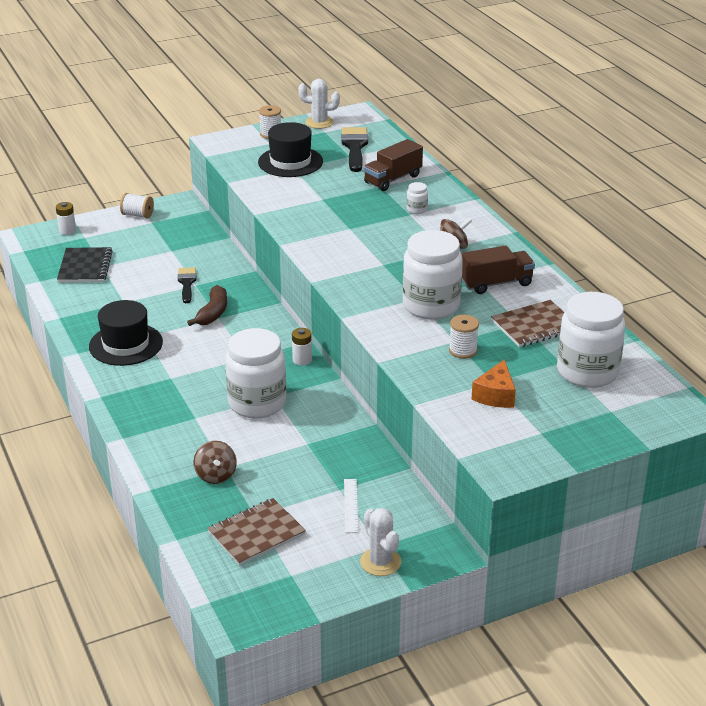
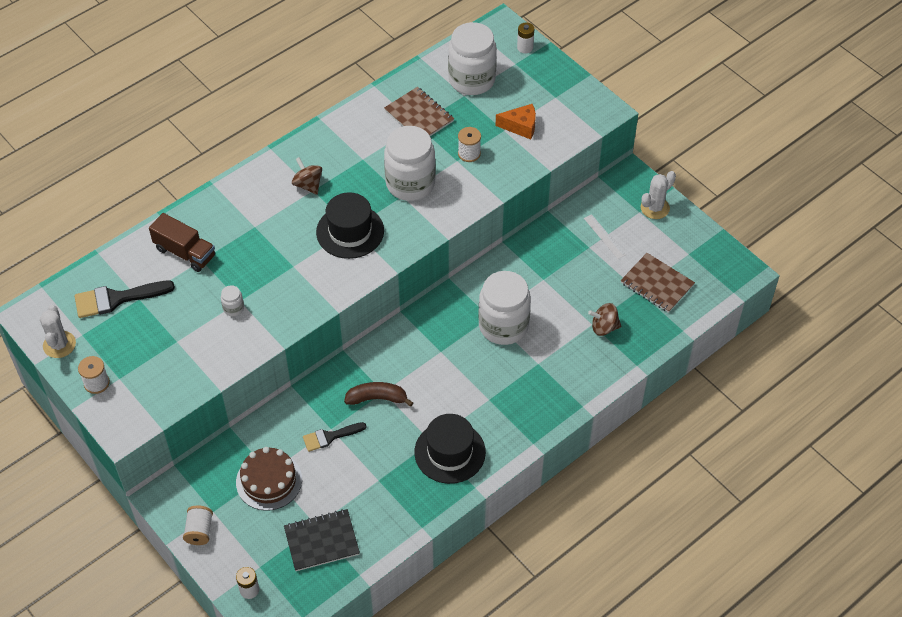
camera: 105 degrees left, 20 degrees up
brown spinning top [193,441,237,484] -> brown spinning top turned 150 degrees counterclockwise [588,303,621,336]
black hat [258,122,323,177] -> black hat moved to [316,192,384,259]
white battery [292,328,312,366] -> white battery moved to [517,22,534,53]
white ruler [344,479,359,533] -> white ruler turned 75 degrees clockwise [584,214,626,259]
white jar [407,182,428,214] -> white jar moved to [221,285,244,316]
brown truck [462,245,535,294] -> none
none -> brown cake [236,447,302,511]

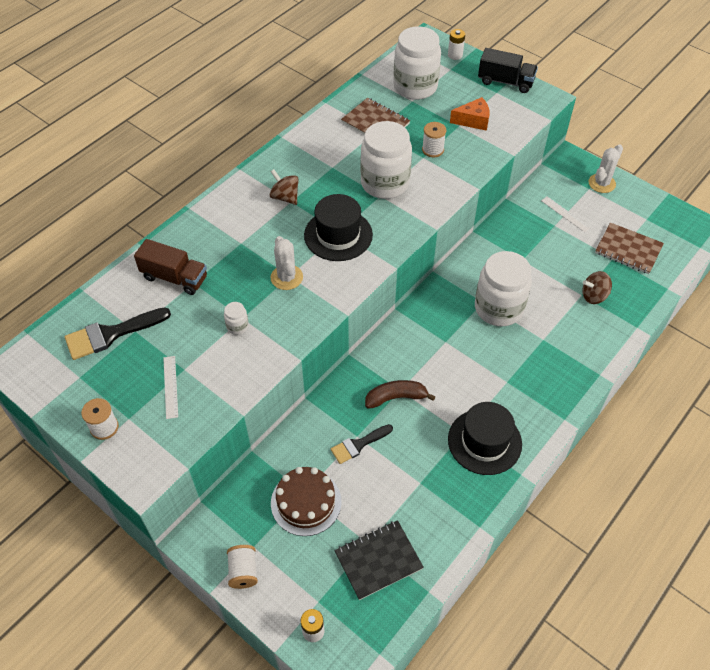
camera: 10 degrees left, 0 degrees up
white cactus [40,305,76,358] -> white cactus moved to [270,236,303,290]
none -> white ruler [163,356,178,419]
none -> black truck [478,48,538,93]

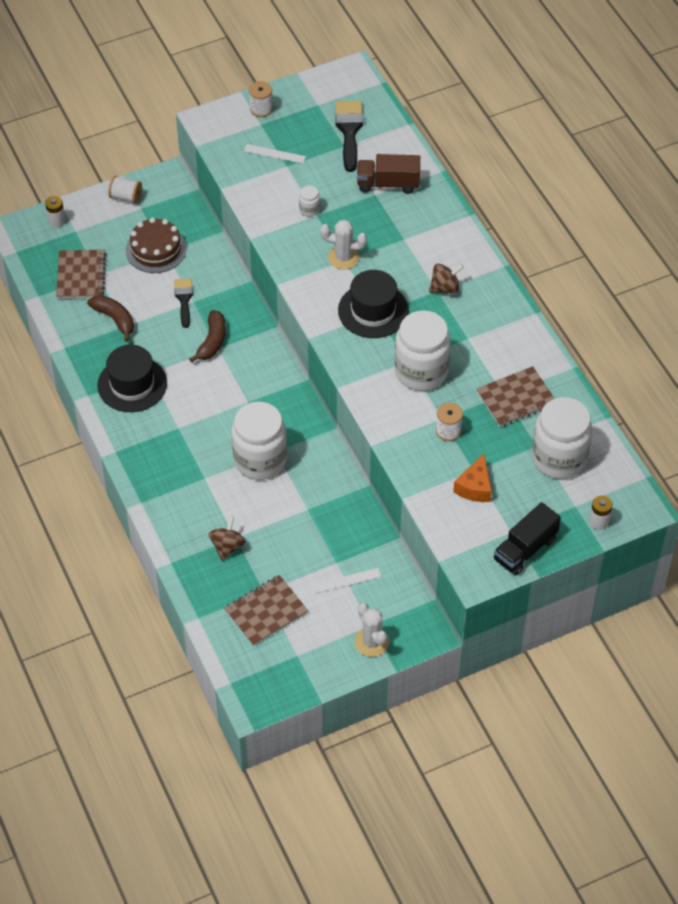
camera: 115 degrees right, 0 degrees up
brown truck [134,239,207,295] -> brown truck turned 45 degrees clockwise [357,154,420,194]
black notebook [334,520,424,600] -> brown notebook [56,250,106,299]
none -> brown banana [87,295,134,342]

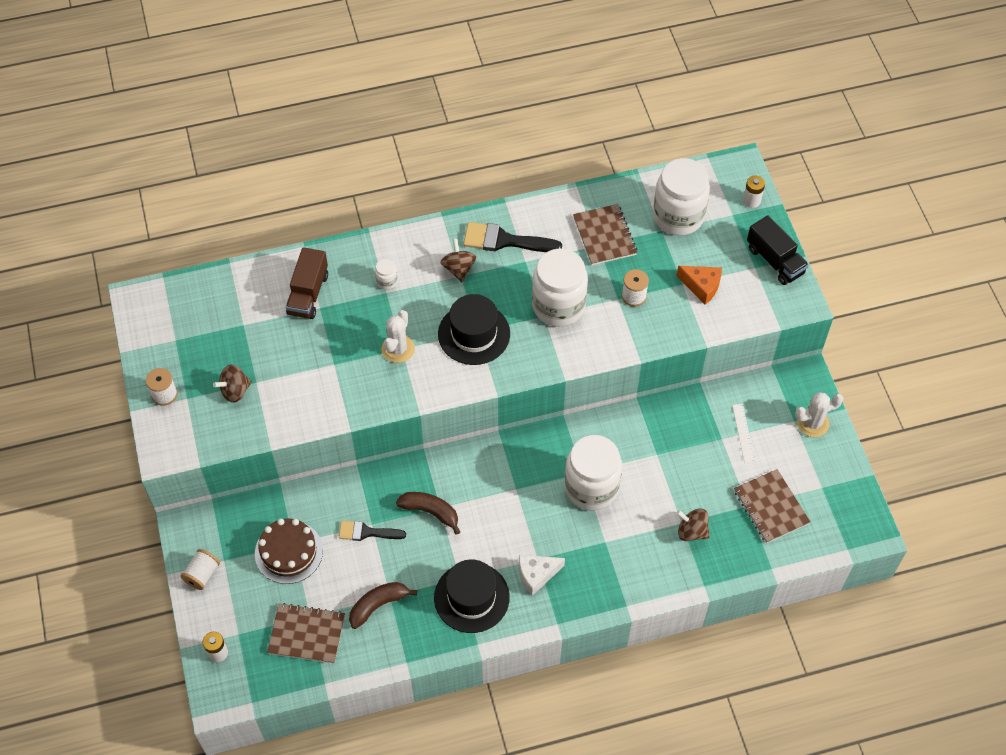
camera: 80 degrees left, 5 degrees up
white ruler [244,144,306,164] -> brown spinning top [213,364,252,403]
white jar [299,185,320,217] -> white jar moved to [375,259,398,290]
black brush [335,101,363,172] -> black brush moved to [463,222,562,252]
none -> white cheese [519,555,565,596]

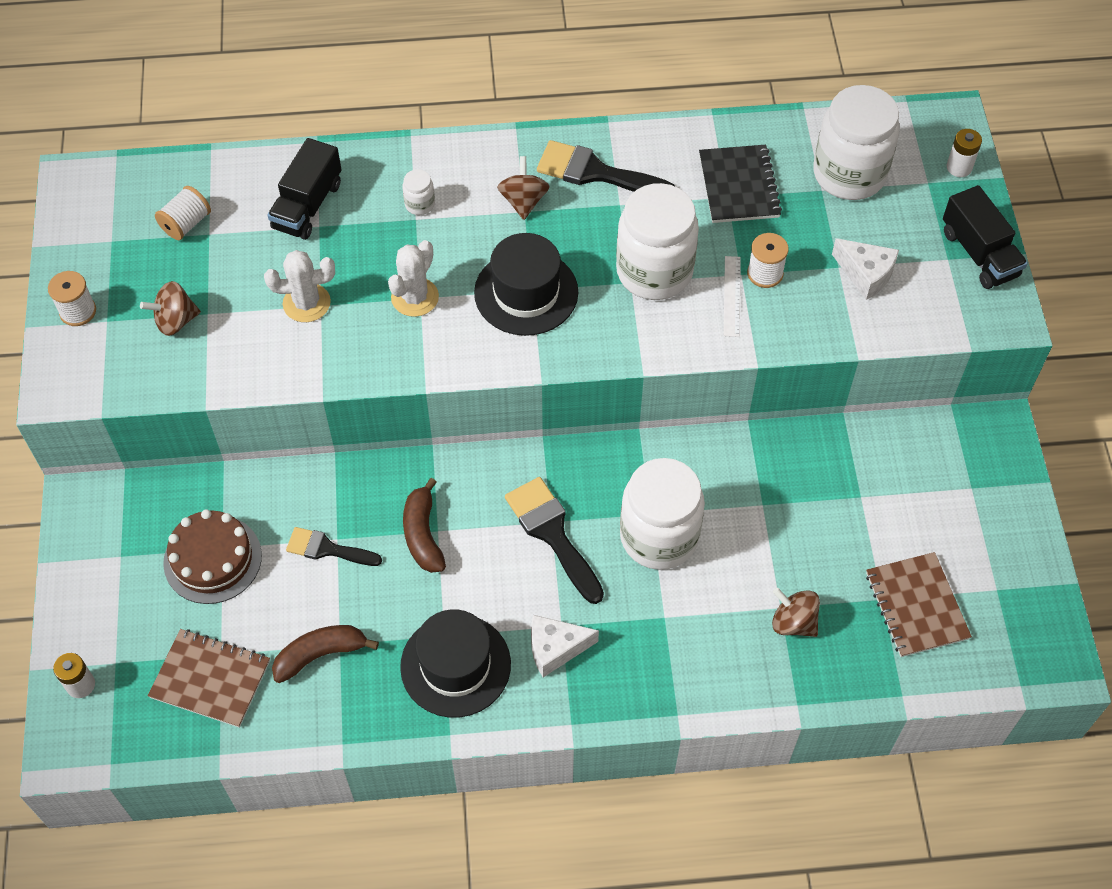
camera: 10 degrees right, 0 degrees up
white spool [180,549,220,590] -> white spool moved to [155,186,211,240]
brown truck [286,247,328,319] -> black truck [267,138,342,240]
brown banana [396,492,460,535] -> brown banana turned 135 degrees counterclockwise [403,478,446,573]
brown notebook [573,204,637,265] -> black notebook [699,145,782,223]
orange cheese [677,266,722,305] -> white cheese [832,238,899,300]
white ruler [732,404,755,463] -> white ruler moved to [724,256,741,337]
white cactus [795,392,843,437] -> white cactus moved to [264,250,335,322]
none -> black brush [505,477,604,604]

